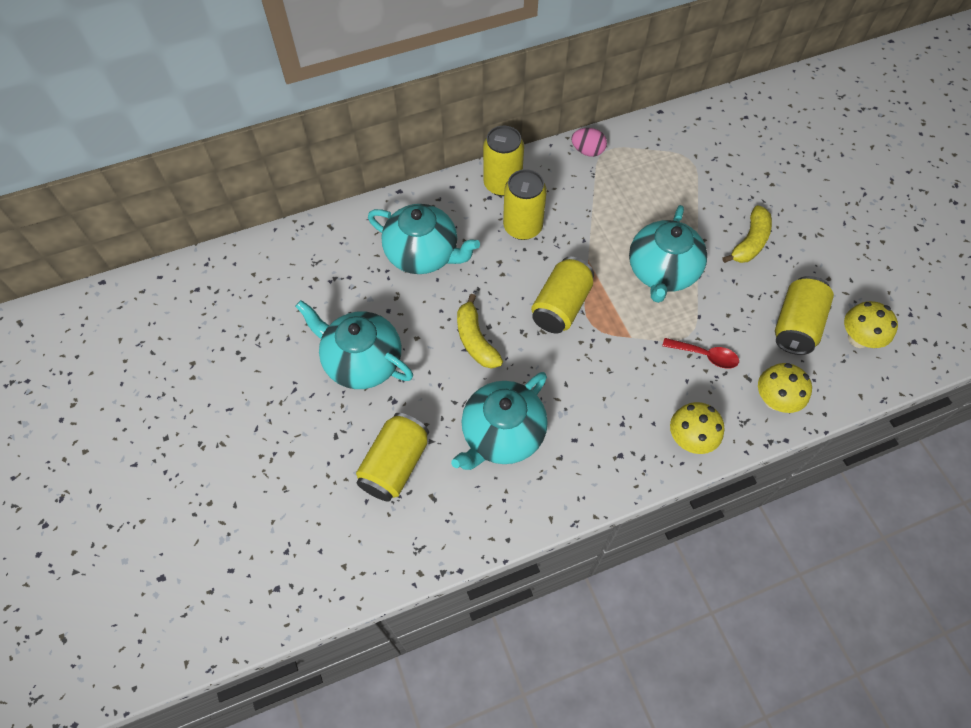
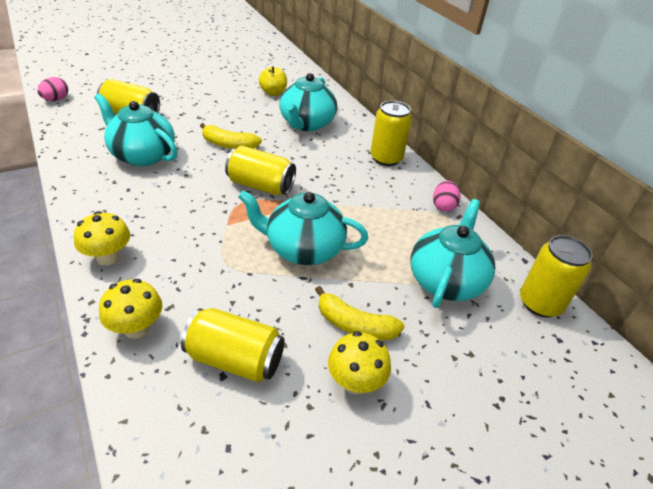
camera: 80 degrees right, 20 degrees down
turquoise teapot [295,300,413,389] -> turquoise teapot moved to [410,199,495,308]
yellow banana [457,294,503,369] -> yellow banana turned 135 degrees counterclockwise [200,123,262,149]
yellow can [503,169,547,240] -> yellow can moved to [520,235,593,317]
red spoon [662,338,739,369] -> none
yellow mushroom [844,301,898,348] -> yellow mushroom moved to [328,331,391,394]
none -> pink egg [37,77,68,101]
none -> yellow apple [259,66,287,96]

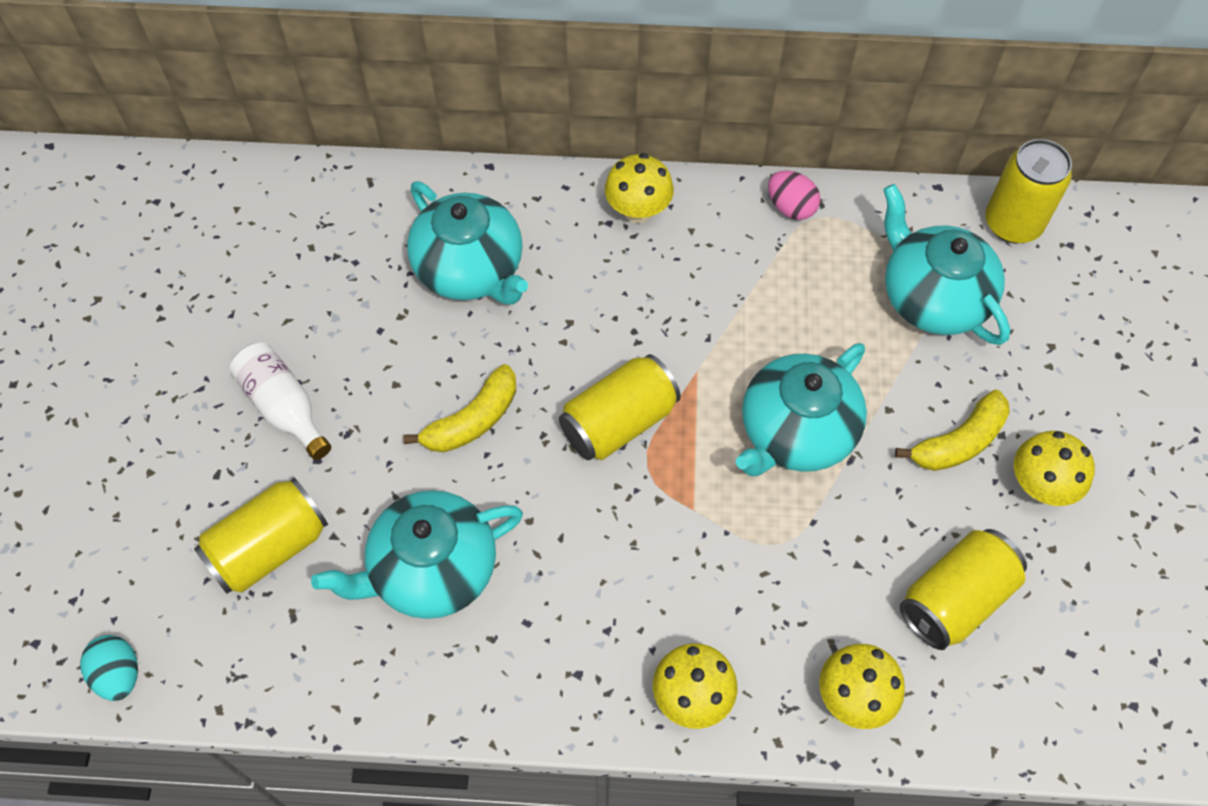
camera: 55 degrees left, 20 degrees up
pink egg [37,77,68,101] -> turquoise egg [80,635,138,701]
yellow apple [259,66,287,96] -> none
yellow can [370,101,412,166] -> yellow mushroom [605,153,674,223]
none -> white bottle [229,342,331,460]

